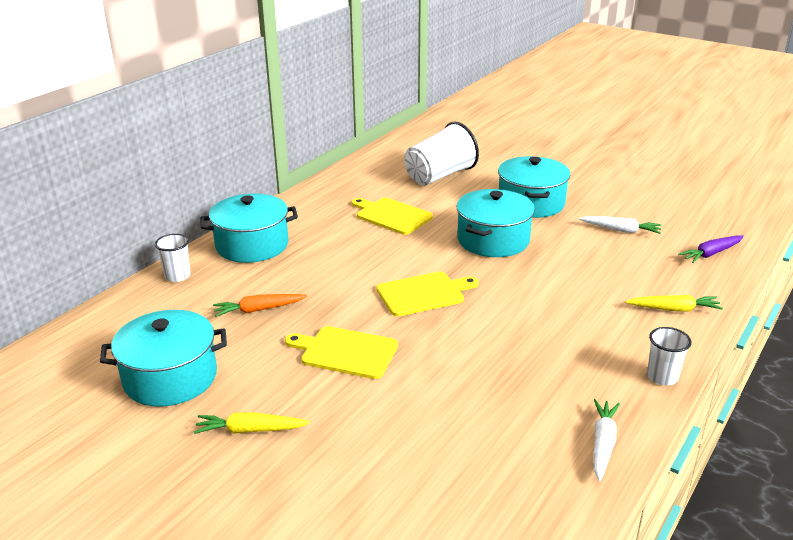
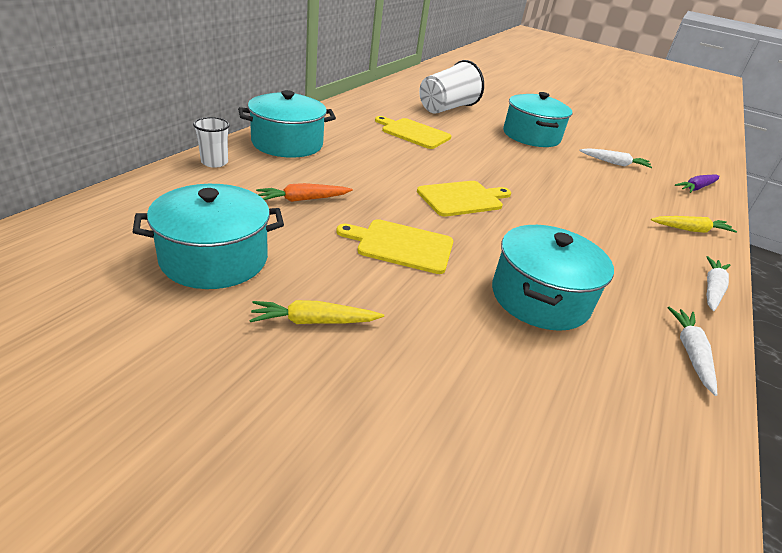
camera: 10 degrees left, 5 degrees up
turquoise pot [456,189,535,257] -> turquoise pot moved to [492,225,614,331]
white cup [647,327,692,385] -> white carrot [706,256,730,311]

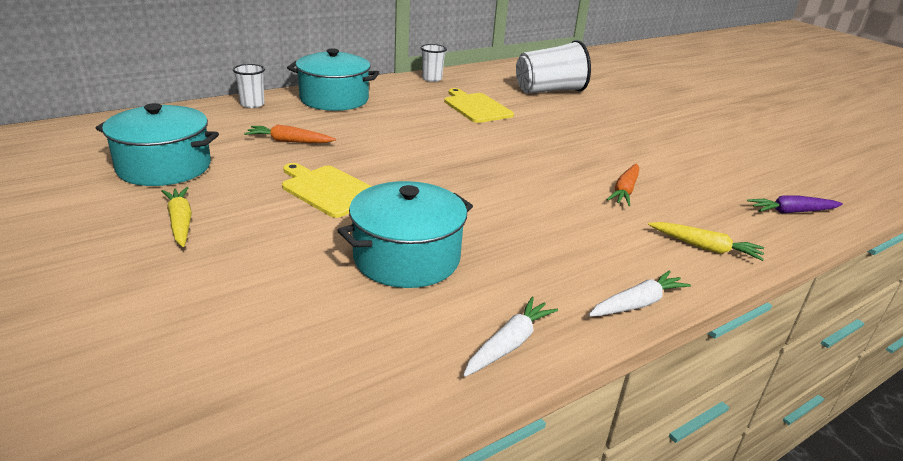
camera: 30 degrees right, 5 degrees down
yellow carrot [249,300,384,324] -> yellow carrot turned 45 degrees clockwise [162,187,192,247]
yellow cutting board [417,181,511,216] -> none
turquoise pot [503,92,573,147] -> none
white carrot [579,148,652,168] -> none
none -> white cup [421,44,447,82]
none -> orange carrot [607,164,639,206]

